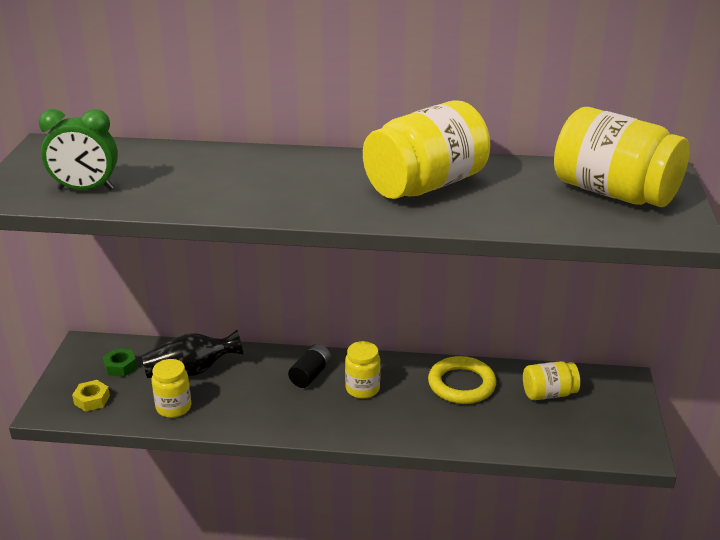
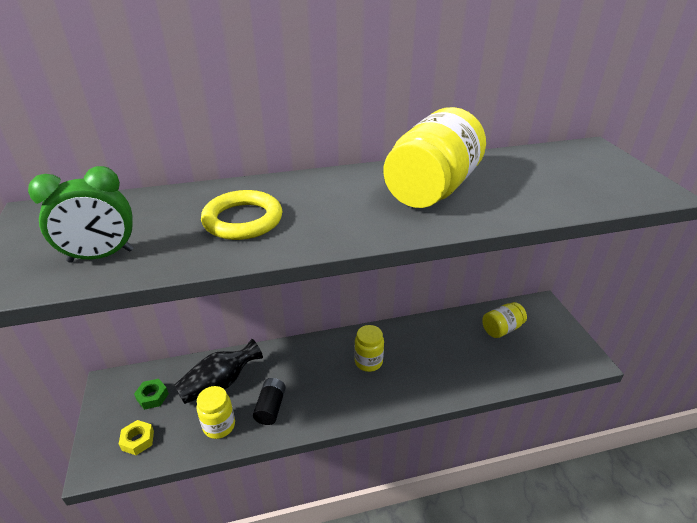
camera: 20 degrees left, 5 degrees up
black battery [288,344,331,388] -> black battery moved to [253,378,286,425]
yellow ring [428,356,496,404] -> yellow ring moved to [201,190,282,240]
yellow jar [554,107,690,207] -> none

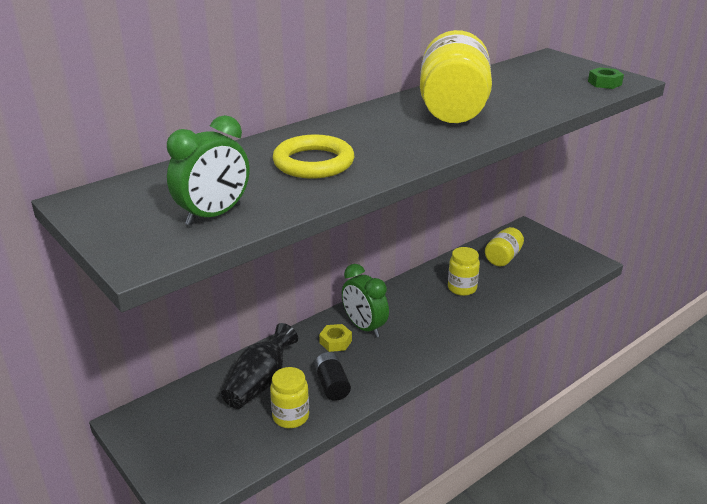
camera: 25 degrees left, 5 degrees down
yellow nut [119,420,154,455] -> yellow nut moved to [319,324,352,352]
green nut [134,379,169,410] -> green nut moved to [588,67,624,89]
yellow jar [354,325,384,372] -> yellow jar moved to [448,247,480,296]
none -> green clock [342,264,389,337]

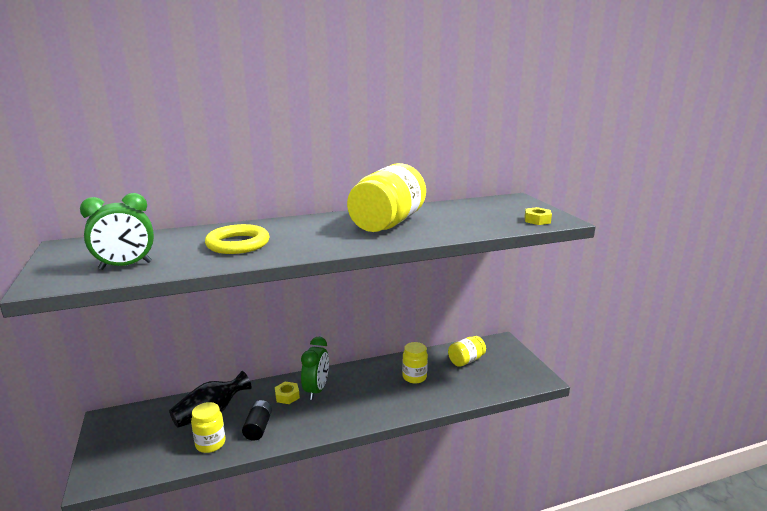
camera: 20 degrees right, 10 degrees down
green clock [342,264,389,337] -> green clock turned 150 degrees counterclockwise [301,337,329,400]
green nut [588,67,624,89] -> yellow nut [524,207,552,225]

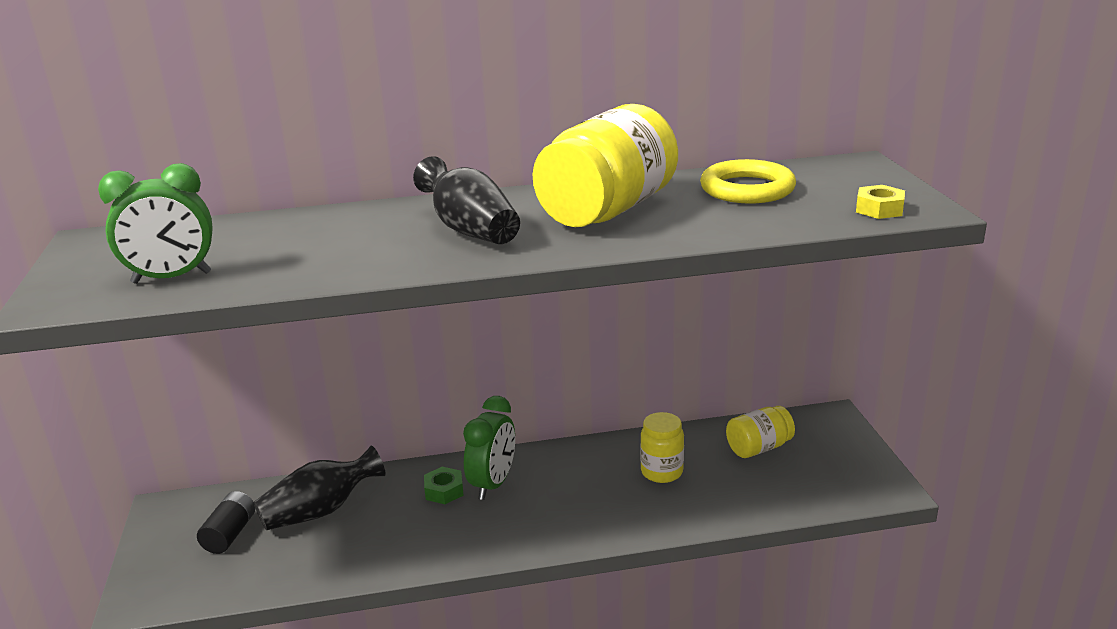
camera: 10 degrees right, 5 degrees up
yellow jar [191,402,226,453] -> none
yellow ring [205,224,270,254] -> yellow ring moved to [700,159,796,203]
black battery [242,400,272,441] -> black battery moved to [197,491,255,554]
yellow nut [275,382,300,404] -> green nut [424,467,464,504]
none -> black vase [413,156,520,244]

